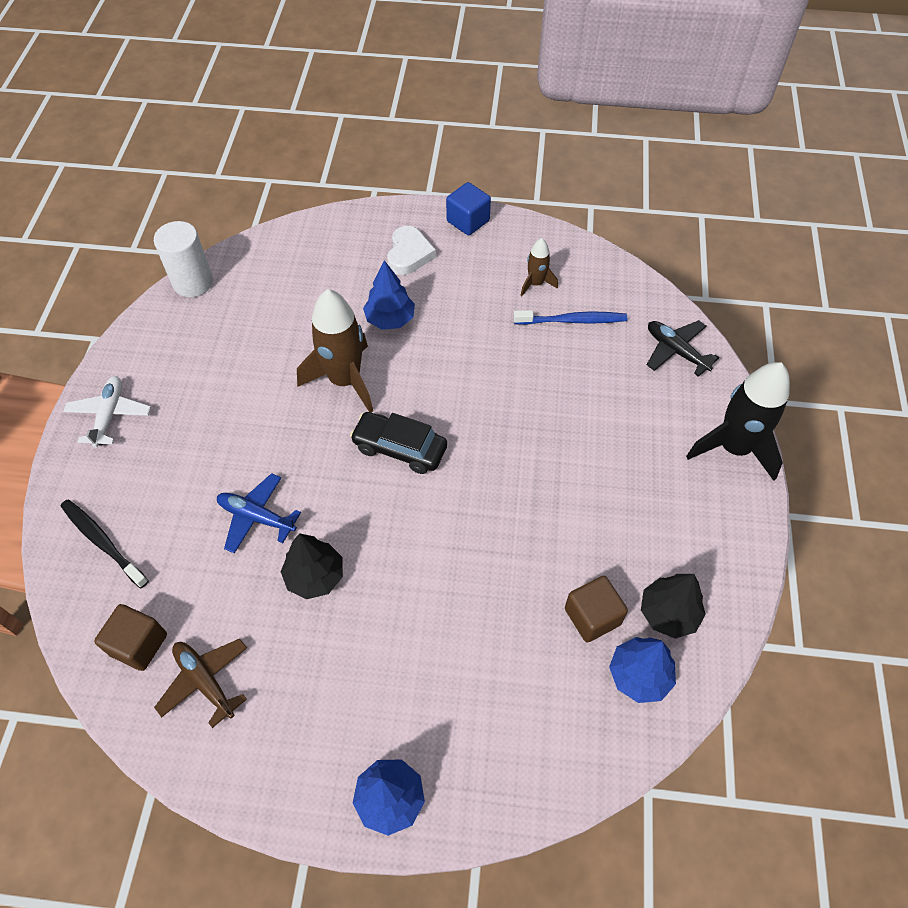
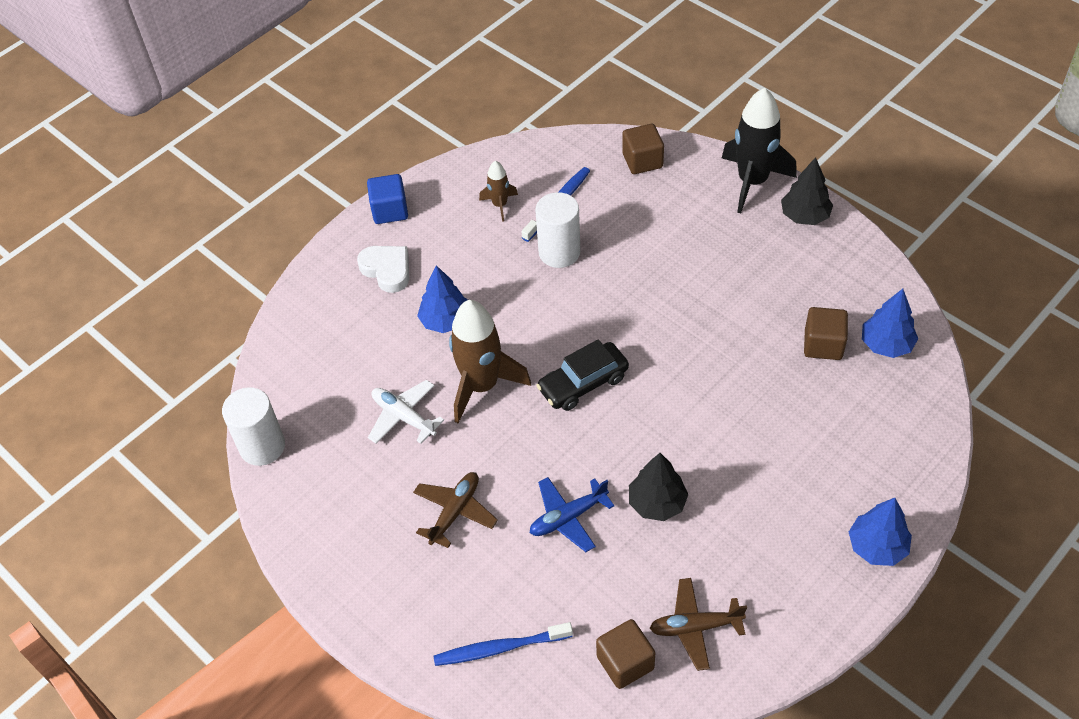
camera: 50 degrees left, 5 degrees down
black toothbrush [61,499,149,588] -> blue toothbrush [433,622,573,666]
white plane [63,376,151,448] -> white plane moved to [368,380,444,444]
black tree [641,574,706,638] -> black tree moved to [781,157,833,225]
black plane [647,320,719,377] -> brown cube [622,124,664,174]
none -> brown plane [413,472,498,548]
none -> white cylinder [535,192,581,268]

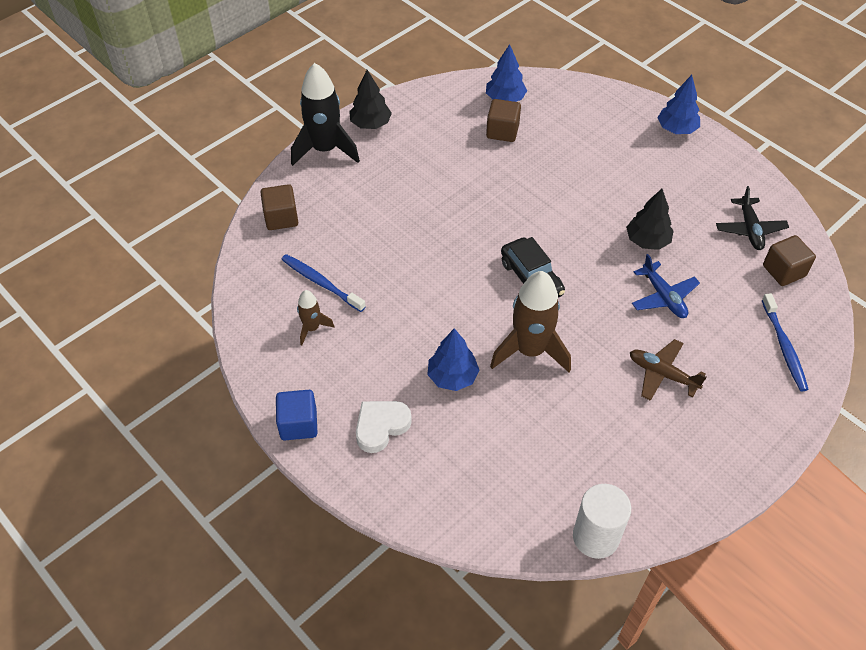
camera: 90 degrees left, 0 degrees up
white plane [368,380,444,444] -> none
white cylinder [535,192,581,268] -> none
brown plane [649,578,747,671] -> black plane [716,186,789,250]

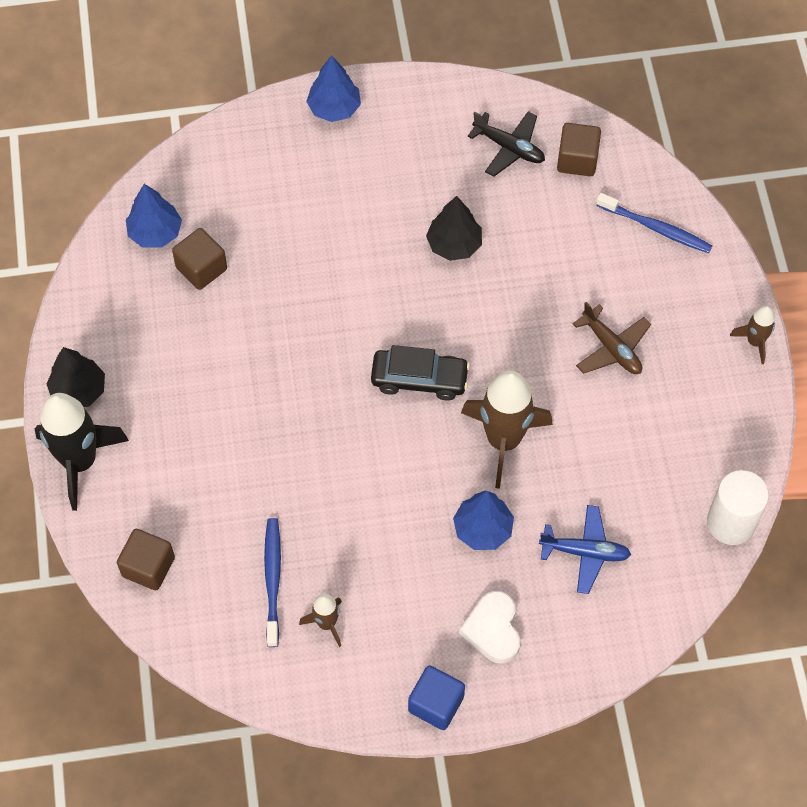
camera: 55 degrees left, 10 degrees up
blue toothbrush [281,254,366,312] -> blue toothbrush turned 105 degrees clockwise [264,518,281,647]
brown plane [630,339,706,401] -> brown plane turned 105 degrees counterclockwise [573,302,651,374]
blue plane [632,254,700,318] -> blue plane moved to [539,505,631,594]
none -> brown rocket [730,306,775,364]

